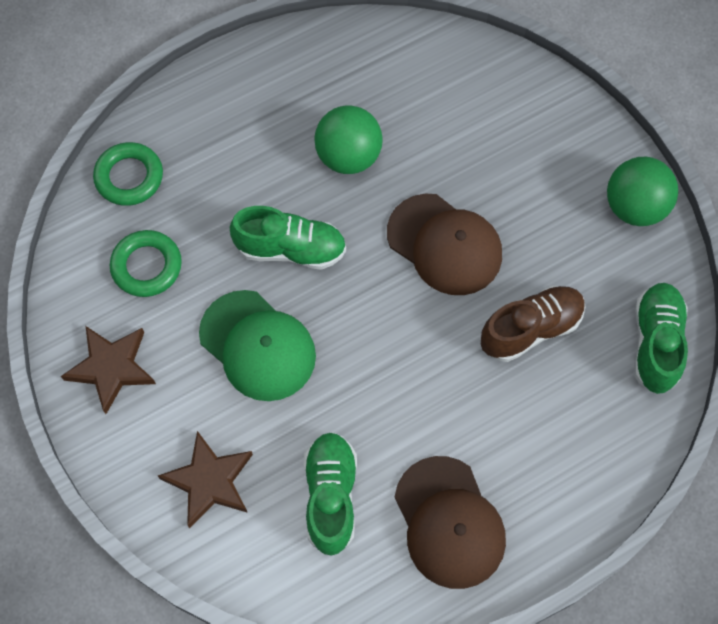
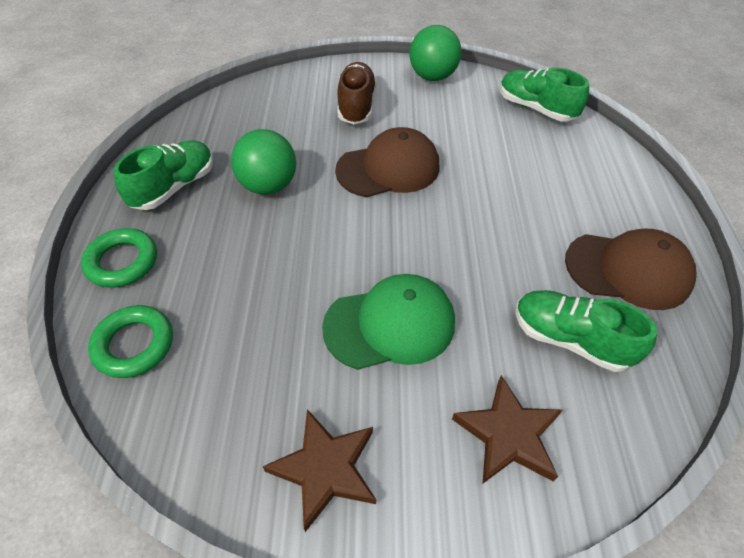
camera: 60 degrees left, 15 degrees down
green ring [110,230,182,297] -> green ring moved to [81,228,157,288]
green shoe [230,206,346,270] -> green shoe moved to [114,141,213,210]
brown shoe [481,285,585,362] -> brown shoe moved to [338,62,376,124]

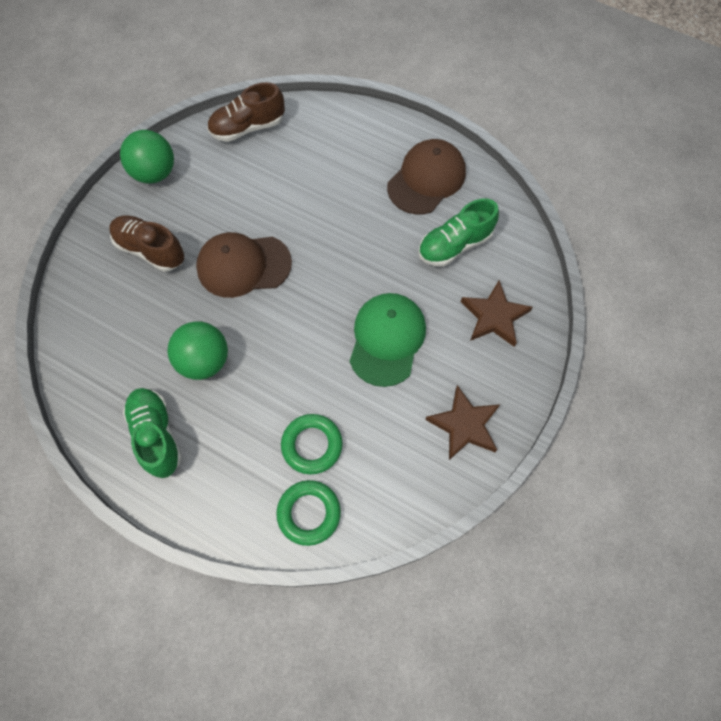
camera: 60 degrees left, 15 degrees up
green ring [81,228,157,288] -> green ring moved to [281,414,343,475]
brown cap [335,127,440,197] -> brown cap turned 105 degrees counterclockwise [196,232,292,298]
green shoe [500,67,589,122] -> brown shoe [207,82,285,142]

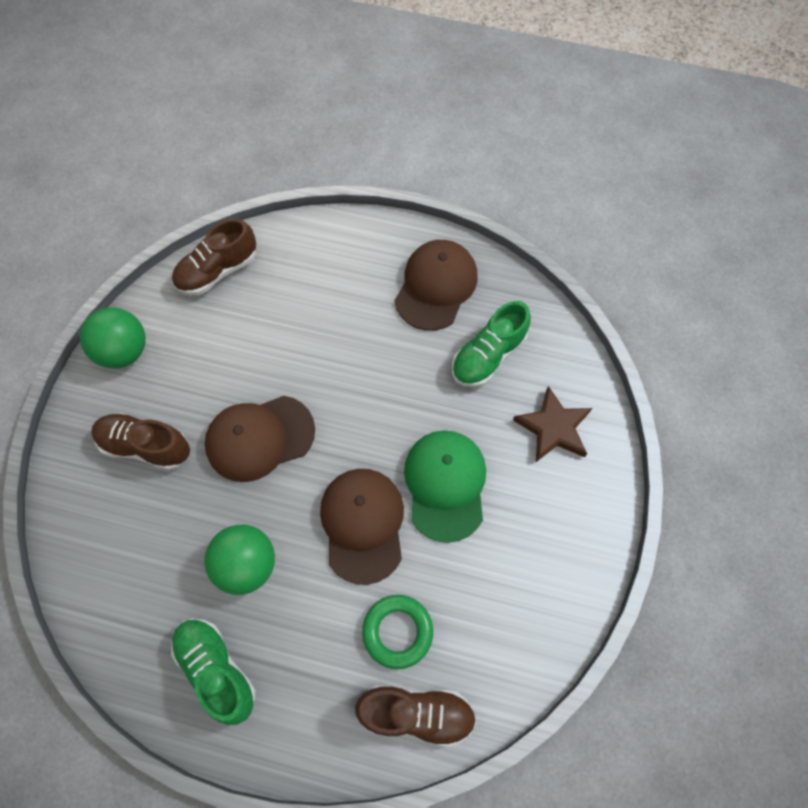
camera: 15 degrees left, 0 degrees up
green ring [276,480,341,546] -> brown shoe [355,685,476,747]
brown star [425,385,500,460] -> none
none -> brown cap [320,469,404,585]

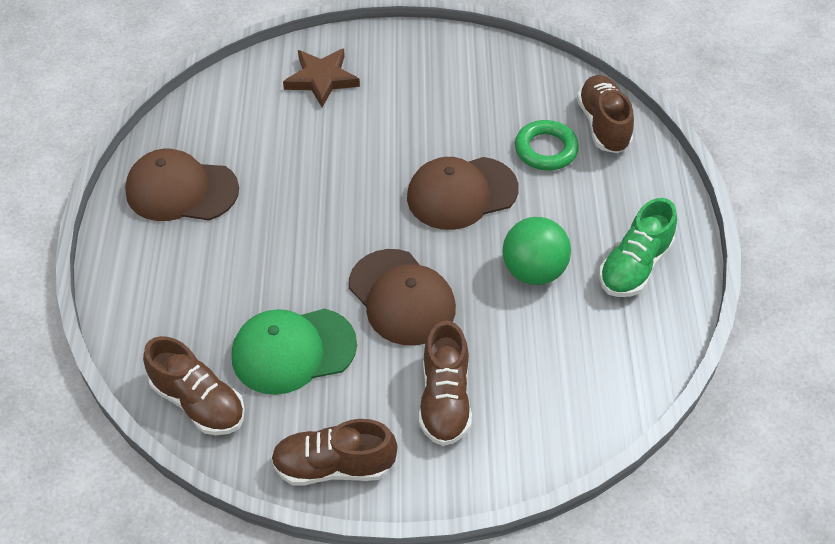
camera: 105 degrees left, 15 degrees down
green ball [80,308,146,369] -> brown shoe [271,419,397,486]
green cap [404,430,486,543] -> green cap moved to [232,309,357,395]
green shoe [452,301,531,387] -> none

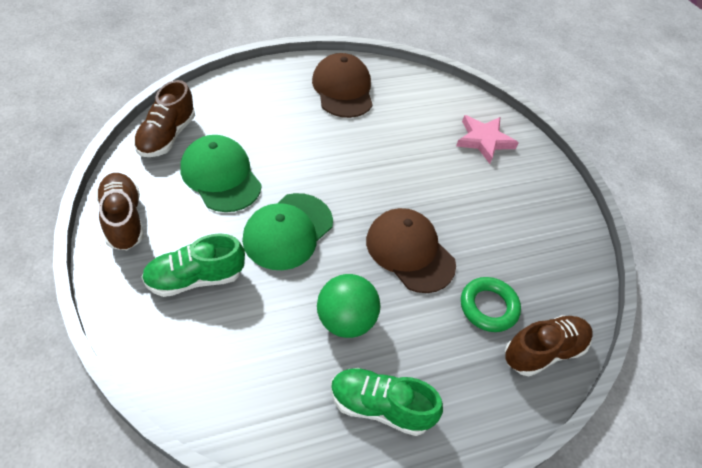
camera: 65 degrees right, 0 degrees up
brown star [283,48,360,107] -> pink star [456,115,518,164]
brown cap [349,249,456,346] -> green cap [242,193,333,270]
brown shoe [419,320,472,446] -> green shoe [142,233,245,297]

